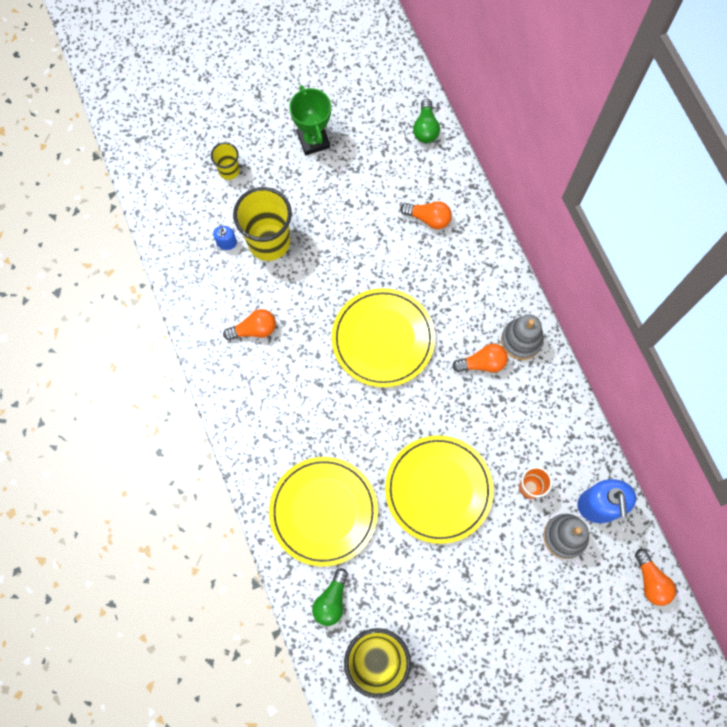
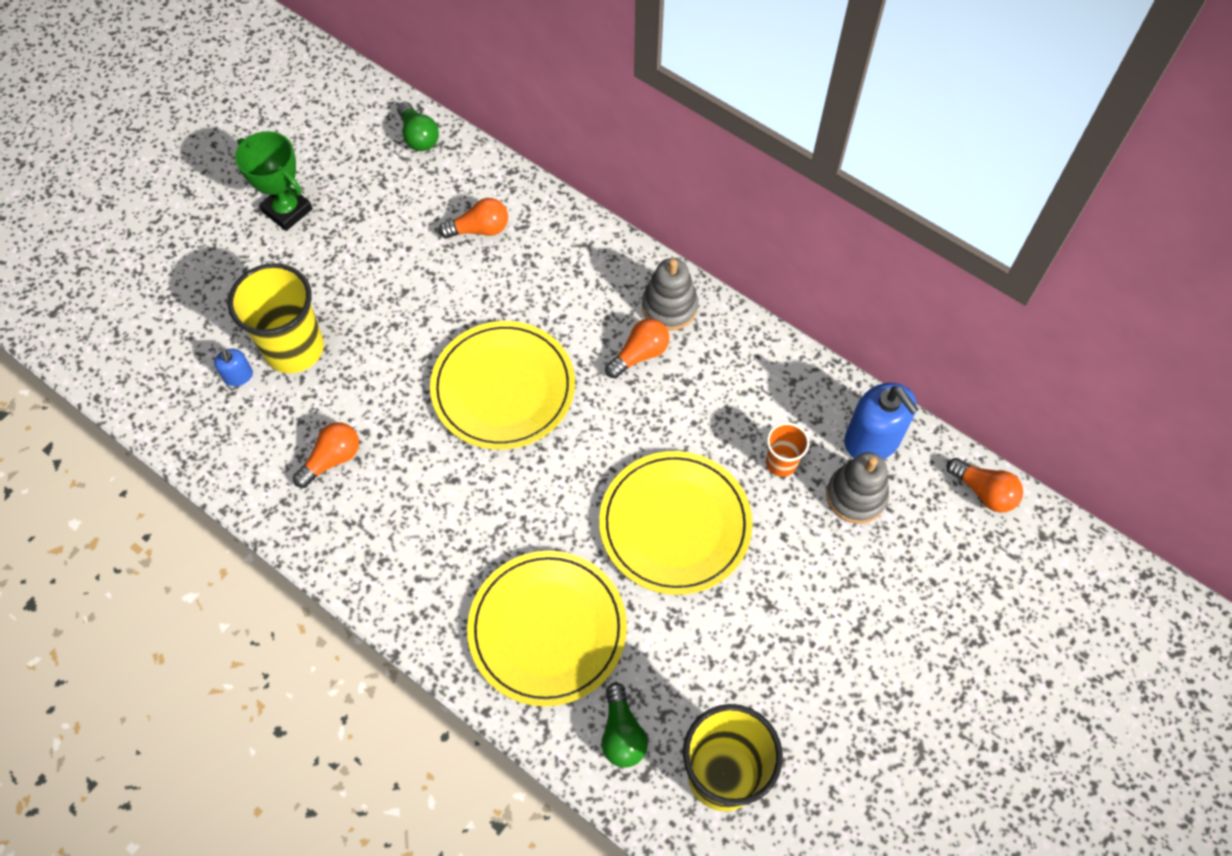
camera: 30 degrees left, 10 degrees down
yellow cup [211,142,240,180] -> none

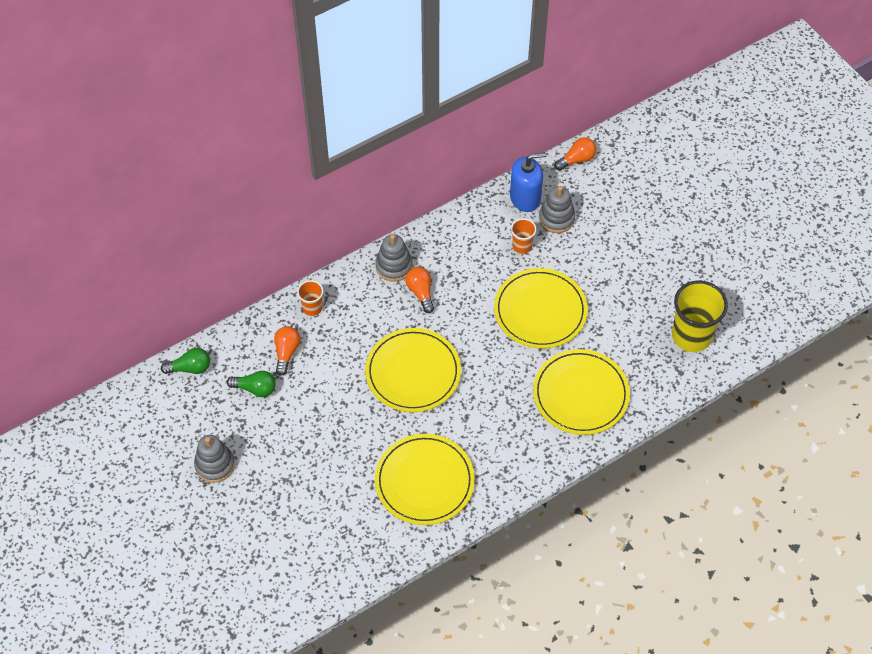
camera: 70 degrees left, 5 degrees down
blue soap dispenser [214,349,253,386] -> none
yellow cup [228,263,324,373] -> none
green trophy [235,131,313,231] -> grey stacking toy [194,435,235,483]
orange light bulb [293,422,359,488] -> yellow plate [375,434,475,525]
green light bulb [602,683,648,767] -> green light bulb moved to [227,371,276,397]
none -> orange cup [297,280,323,316]

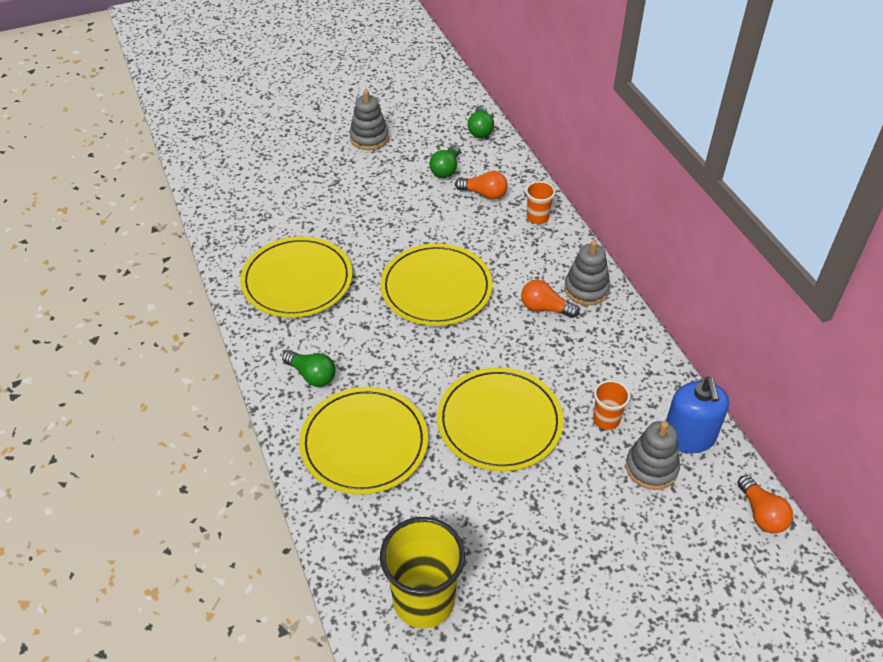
camera: 100 degrees right, 10 degrees down
orange light bulb [405,267,434,313] -> orange light bulb turned 150 degrees counterclockwise [521,280,579,318]
none -> green light bulb [282,350,336,387]

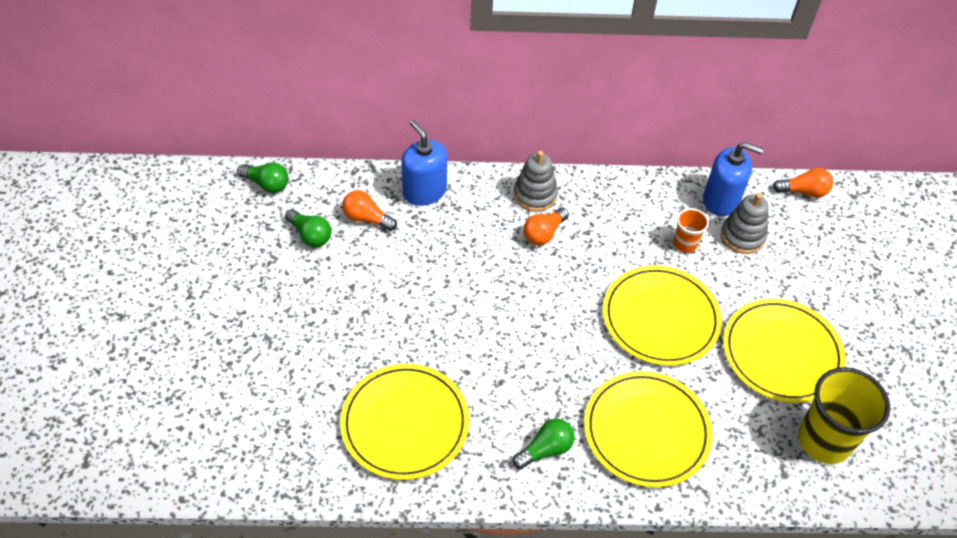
camera: 70 degrees left, 5 degrees up
grey stacking toy [349,90,389,150] -> none
yellow plate [380,243,493,326] -> yellow plate moved to [723,299,846,403]
orange light bulb [455,171,508,200] -> orange light bulb turned 105 degrees counterclockwise [342,190,397,231]
orange cup [526,181,555,224] -> blue soap dispenser [401,120,447,206]

